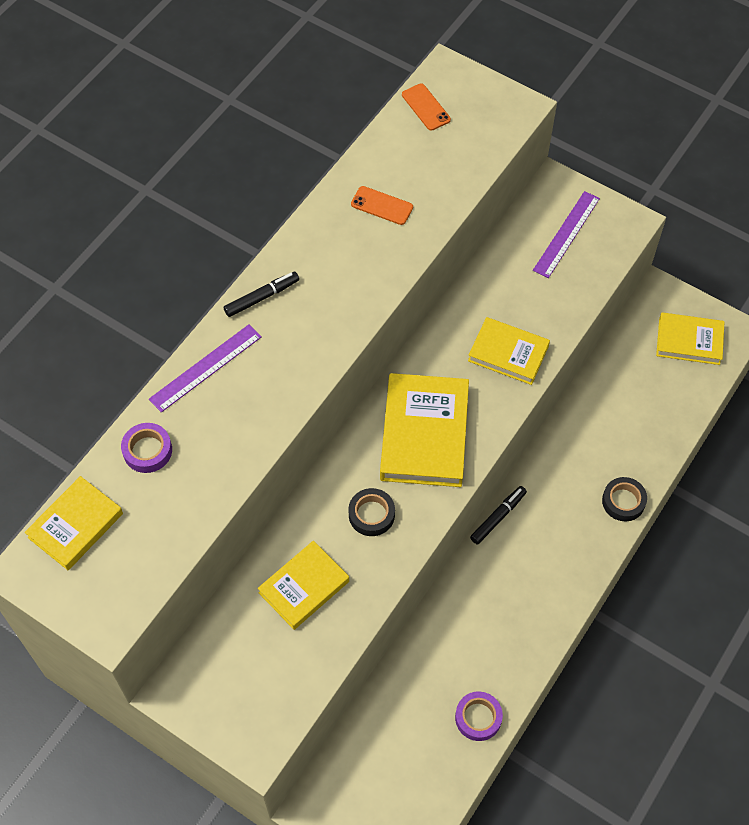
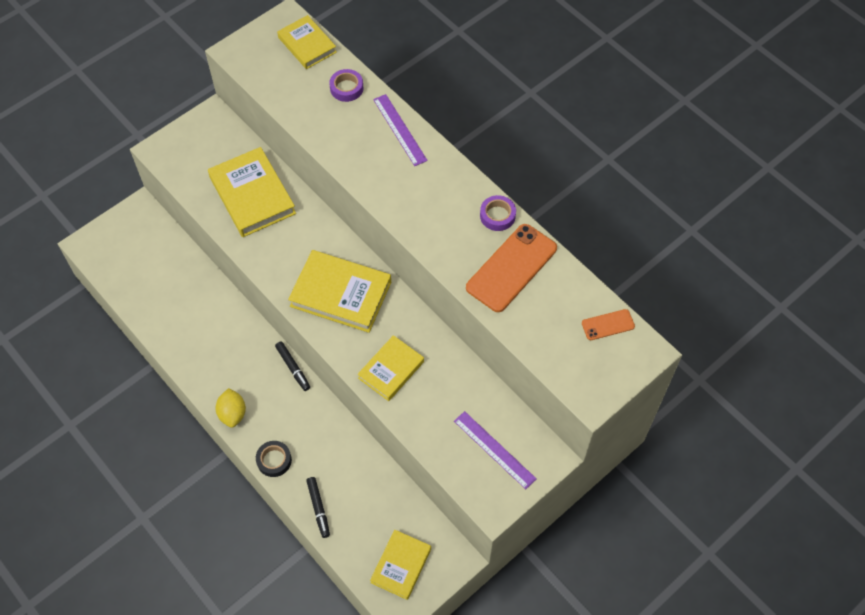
camera: 105 degrees right, 0 degrees up
black marker [224,272,299,317] -> black marker moved to [306,477,330,538]
yellow book [258,541,349,630] -> yellow book [208,147,296,237], size x1.58
black tape [348,488,395,536] -> none
orange phone [351,186,413,225] -> orange phone [466,224,557,312], size x2.04
purple tape [455,692,503,741] -> purple tape moved to [480,195,516,231]
none -> yellow lemon [215,388,246,428]

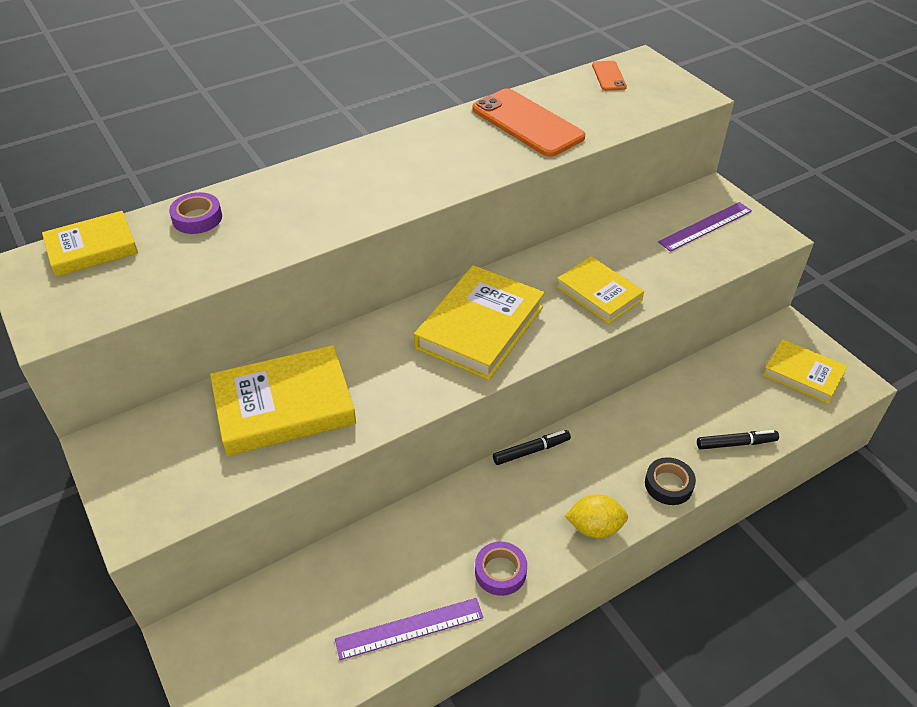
camera: 80 degrees left, 15 degrees down
purple ruler [373,94,428,166] -> purple ruler moved to [335,598,483,660]
purple tape [480,195,516,231] -> purple tape moved to [475,542,527,596]

